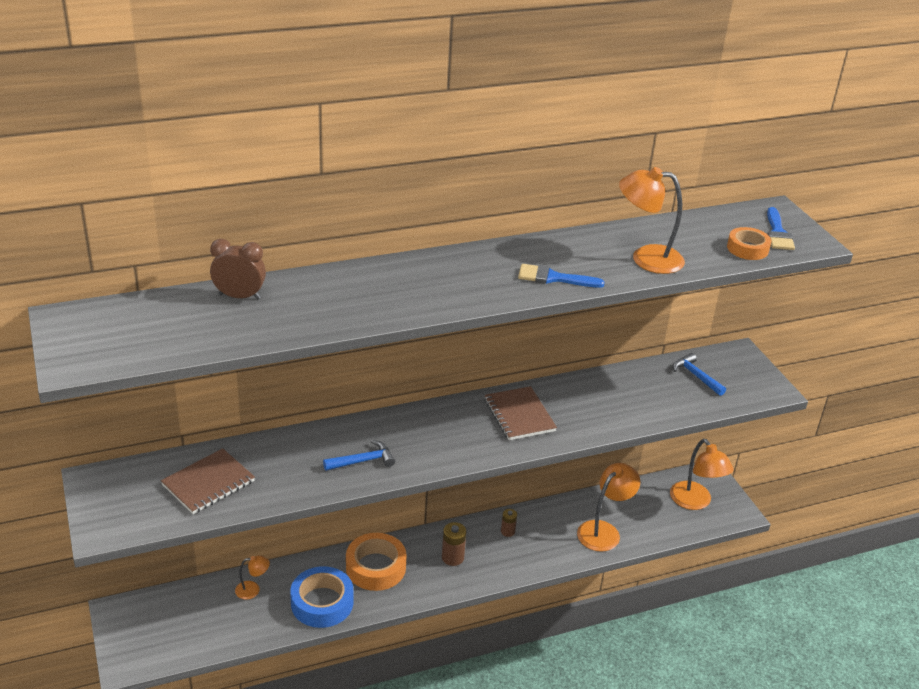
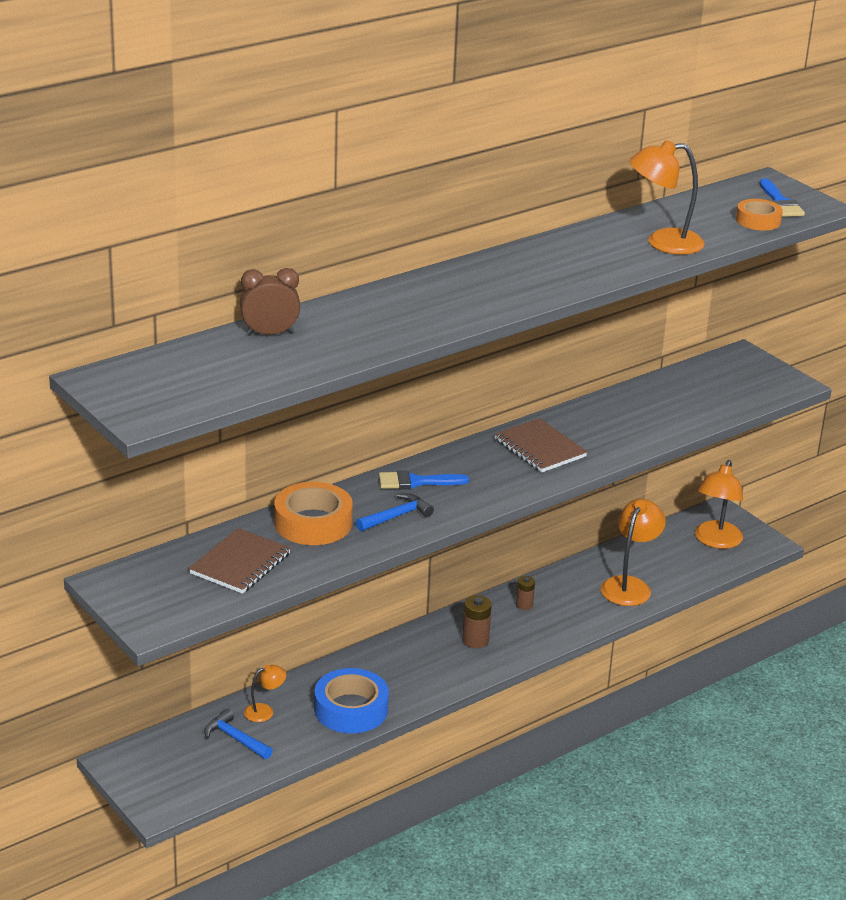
camera: 15 degrees left, 5 degrees down
orange tape [346,533,407,591] -> orange tape moved to [274,482,353,545]
blue brush [518,264,605,288] -> blue brush moved to [379,470,469,489]
orange lamp [670,439,734,510] -> orange lamp turned 60 degrees clockwise [695,460,743,549]
blue hammer [673,353,726,396] -> blue hammer moved to [204,709,273,759]

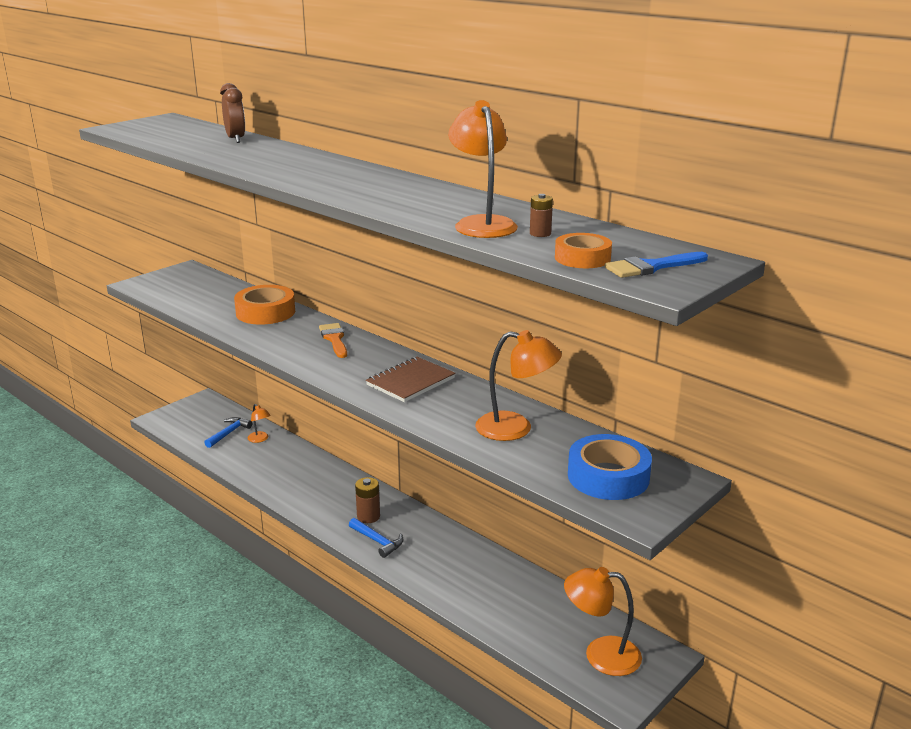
camera: 80 degrees right, 5 degrees down
brown notebook [189,528,291,594] -> none
blue tape [314,668,389,733] -> blue tape moved to [568,434,652,500]
blue hammer [356,493,434,531] -> blue hammer moved to [349,518,404,558]
blue brush [379,470,469,489] -> orange brush [319,323,347,358]
brown battery [516,576,535,610] -> brown battery moved to [530,194,553,237]
orange lamp [601,499,666,606] -> orange lamp moved to [475,330,562,441]

